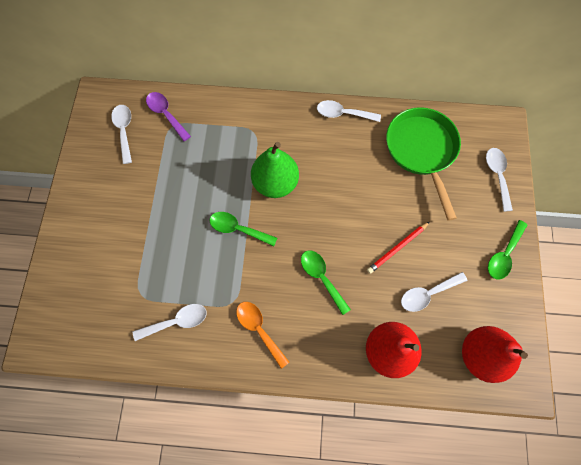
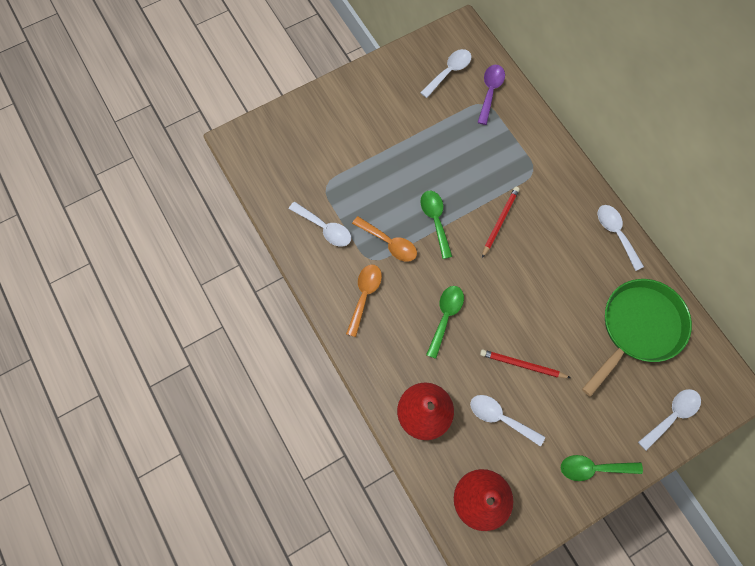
camera: 55 degrees right, 0 degrees up
green pear [251,142,299,198] -> red pencil [482,187,520,258]
none -> orange spoon [352,216,417,262]

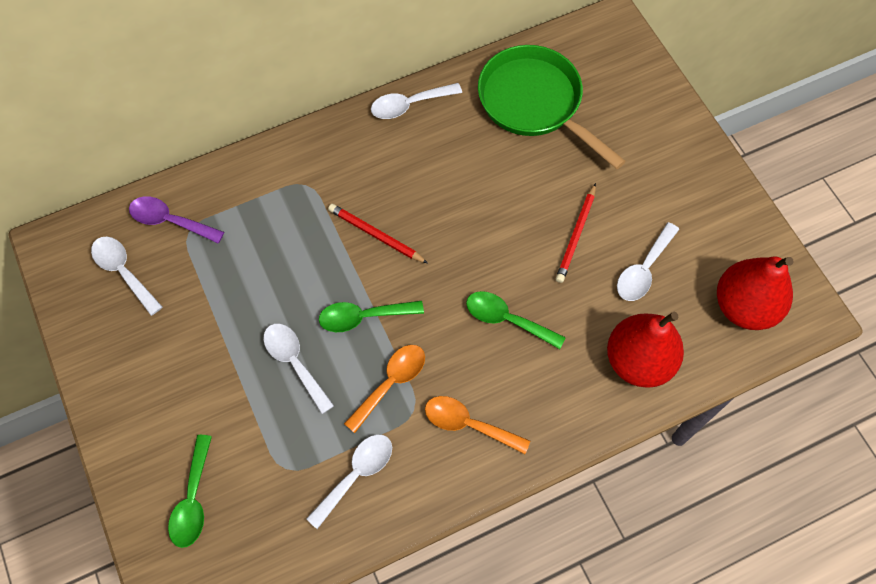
camera: 85 degrees left, 5 degrees down
green spoon [561,455,643,481] -> green spoon moved to [168,435,212,548]
white spoon [638,389,701,451] -> white spoon moved to [263,324,334,414]

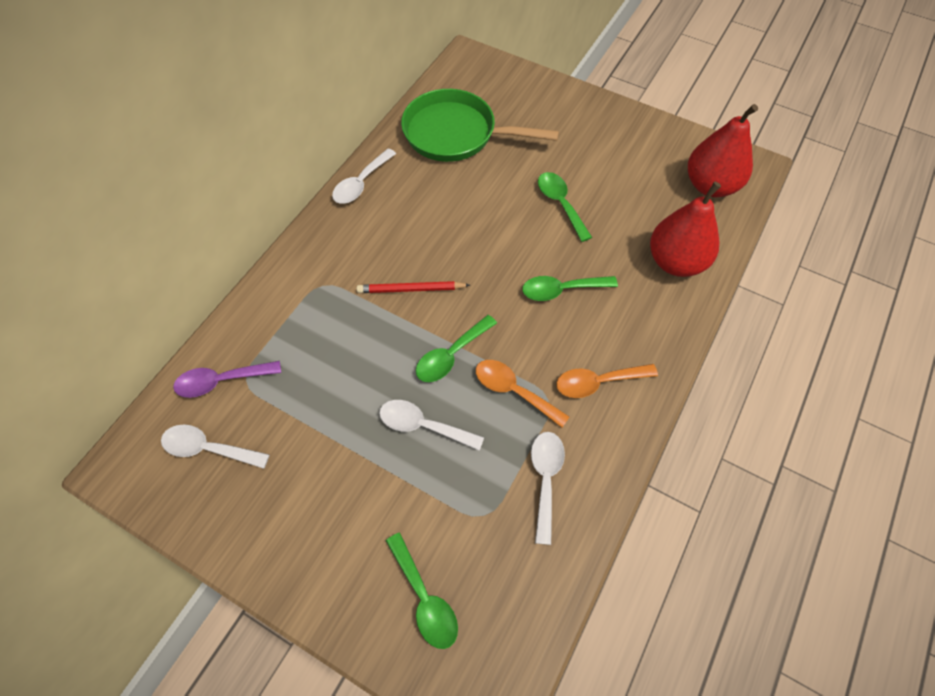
camera: 35 degrees left, 5 degrees down
orange spoon [344,345,425,433] -> orange spoon turned 60 degrees counterclockwise [476,360,569,428]
red pencil [556,183,596,283] -> green spoon [538,172,592,242]
white spoon [617,222,679,301] -> none

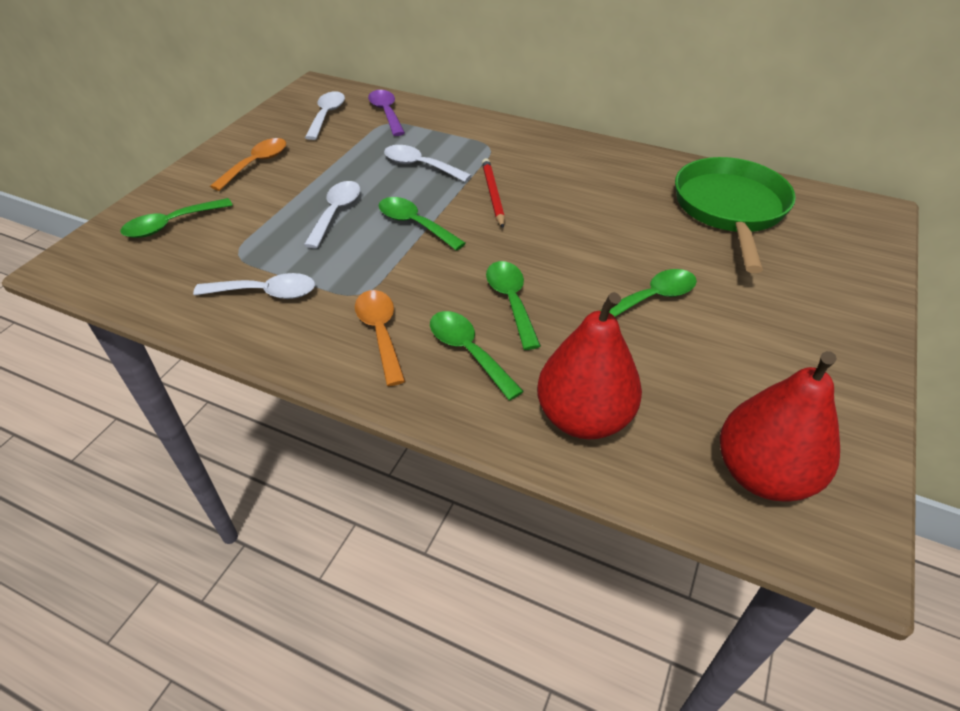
camera: 85 degrees right, 15 degrees down
white spoon [332,149,396,204] -> white spoon moved to [384,145,472,182]
orange spoon [476,360,569,428] -> orange spoon moved to [210,138,286,191]
none -> green spoon [430,311,524,400]

